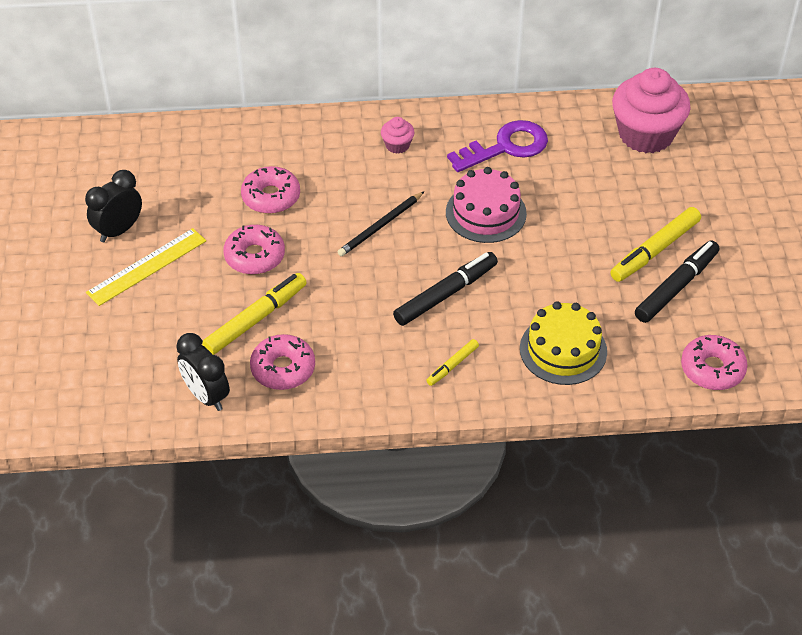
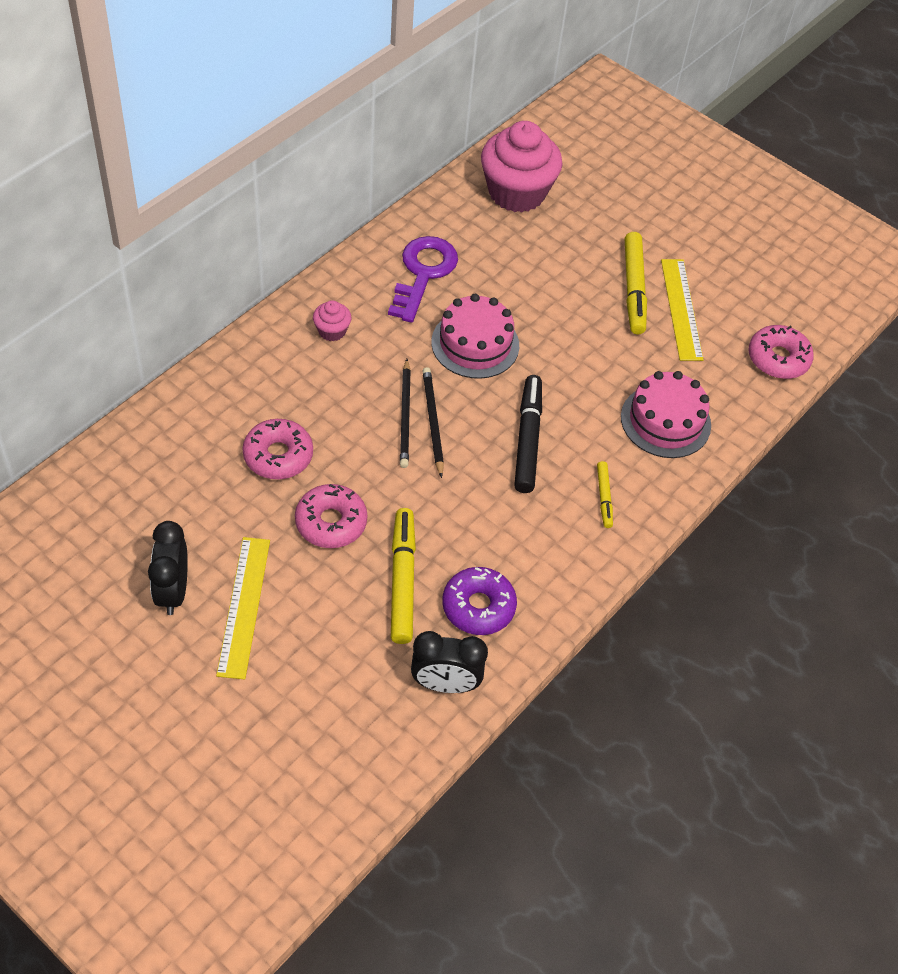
camera: 50 degrees left, 5 degrees up
pink donut [250,334,315,390] -> purple donut [442,567,517,635]
yellow cake [520,301,607,385] -> pink cake [621,371,711,458]
black marker [635,240,720,323] -> yellow ruler [661,259,704,361]
none -> black pencil [423,367,444,478]

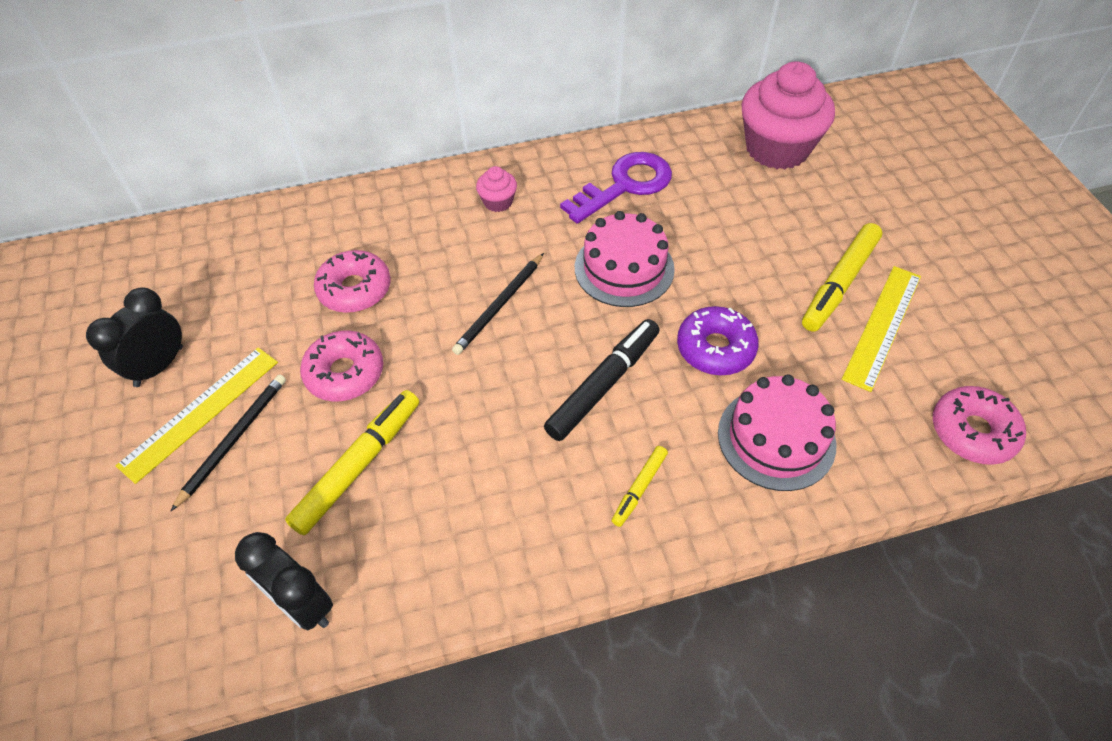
camera: 40 degrees right, 0 degrees up
black pencil [423,367,444,478] -> black pencil moved to [171,374,286,511]
purple donut [442,567,517,635] -> purple donut moved to [677,306,759,375]

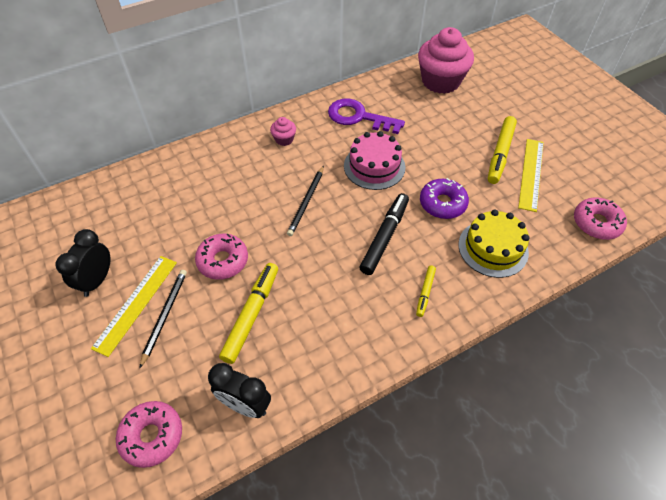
camera: 15 degrees left, 0 degrees up
pink donut [314,250,391,313] -> pink donut moved to [116,401,182,468]
purple key [560,152,672,224] -> purple key turned 105 degrees counterclockwise [328,99,405,134]
pink cake [718,374,836,491] -> yellow cake [458,209,529,278]

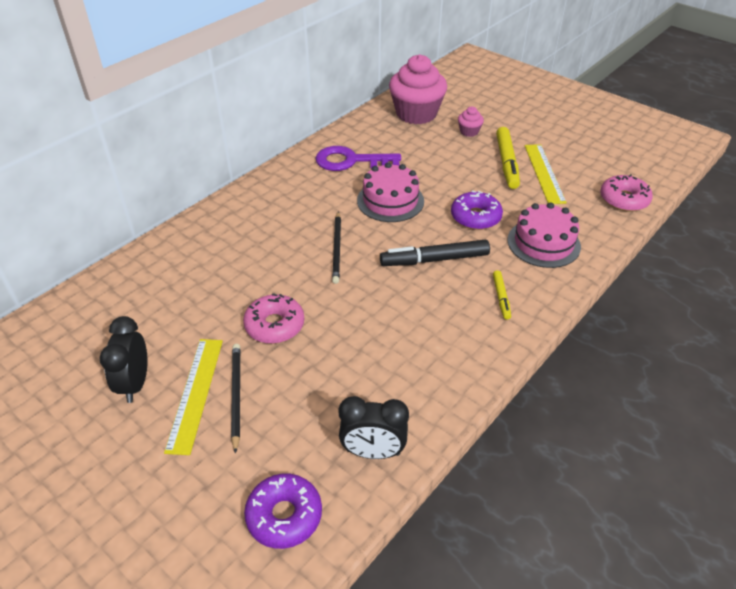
camera: 20 degrees left, 10 degrees down
pink donut [116,401,182,468] -> purple donut [244,474,322,549]
yellow marker [219,263,278,364] -> none
pink cupcake [270,117,296,146] -> pink cupcake moved to [458,107,484,137]
black marker [359,193,409,275] -> black marker turned 105 degrees counterclockwise [380,240,490,266]
yellow cake [458,209,529,278] -> pink cake [507,202,581,268]

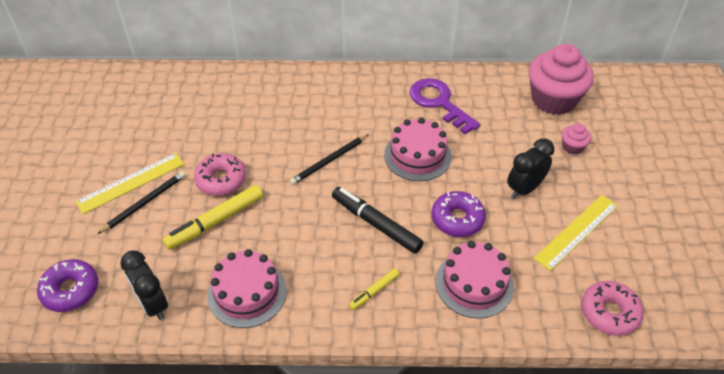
camera: 50 degrees right, 5 degrees up
black clock [99,316,147,403] -> black clock moved to [507,139,554,199]
yellow marker [496,127,520,189] -> yellow marker moved to [163,185,263,250]
none -> pink cake [208,249,287,328]

